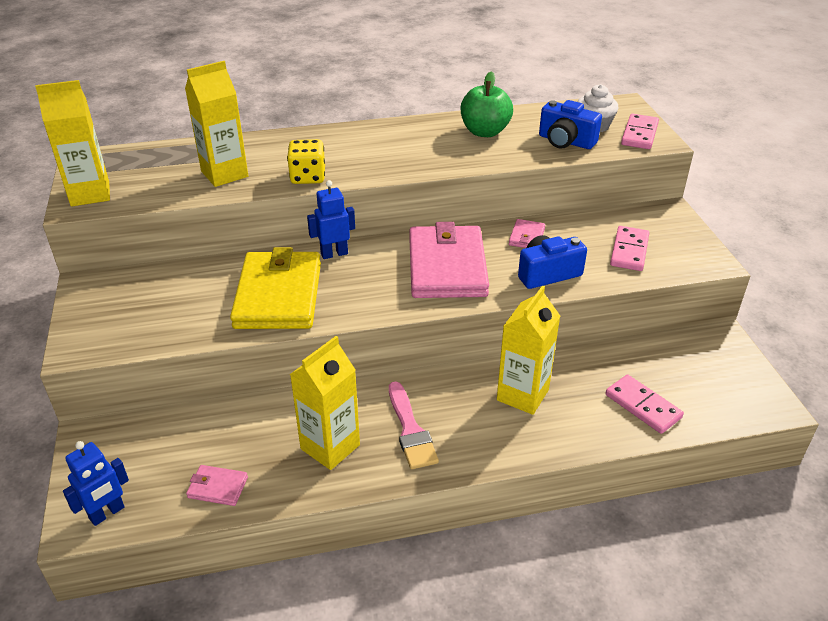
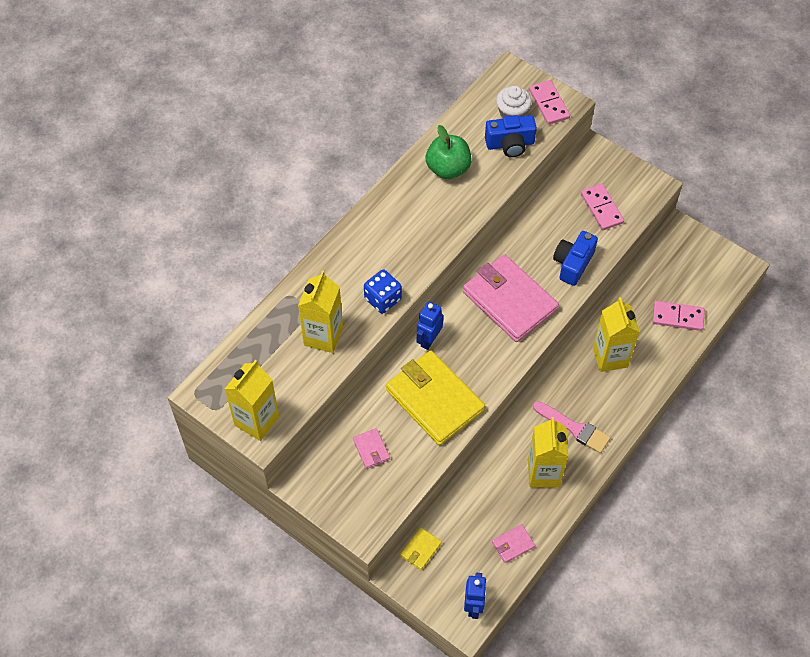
camera: 40 degrees left, 20 degrees up
yellow dice [287,139,325,184] -> blue dice [364,269,402,314]
pink wallet [509,219,545,248] -> pink wallet moved to [353,428,390,469]
none -> yellow wallet [400,528,442,570]

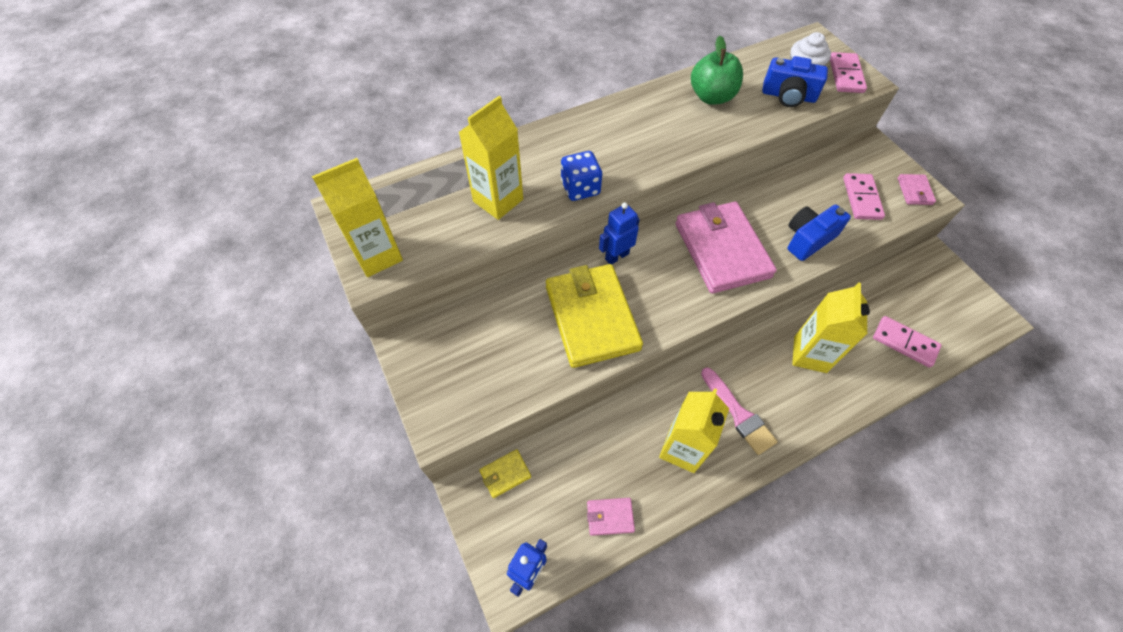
camera: 25 degrees right, 0 degrees up
pink wallet [353,428,390,469] -> pink wallet moved to [898,174,936,205]

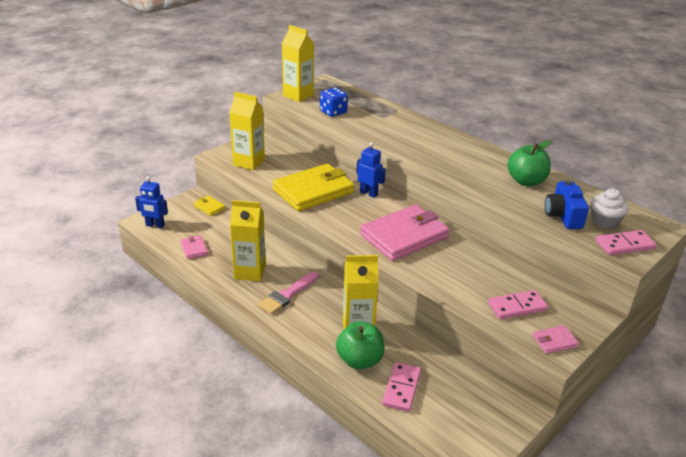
camera: 70 degrees right, 25 degrees down
yellow carton [459,96,523,220] -> yellow carton moved to [229,92,265,170]
blue dice [561,151,602,201] -> blue dice moved to [320,87,348,117]
blue camera [787,205,851,261] -> none
none -> green apple [336,321,384,369]

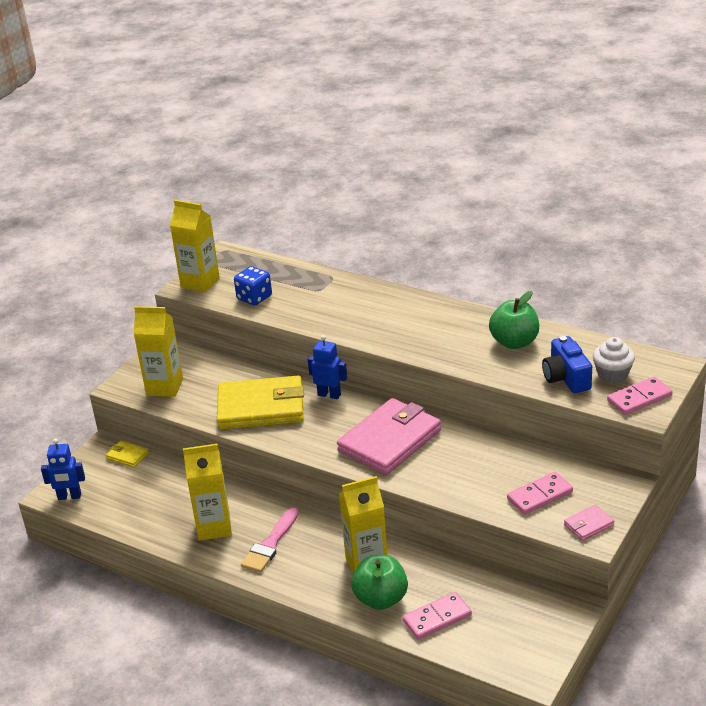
camera: 10 degrees left, 0 degrees up
pink wallet [180,236,208,259] -> none
yellow wallet [273,163,354,211] -> yellow wallet turned 45 degrees clockwise [217,376,304,429]
pink domino [382,362,421,412] -> pink domino turned 60 degrees clockwise [402,592,472,640]

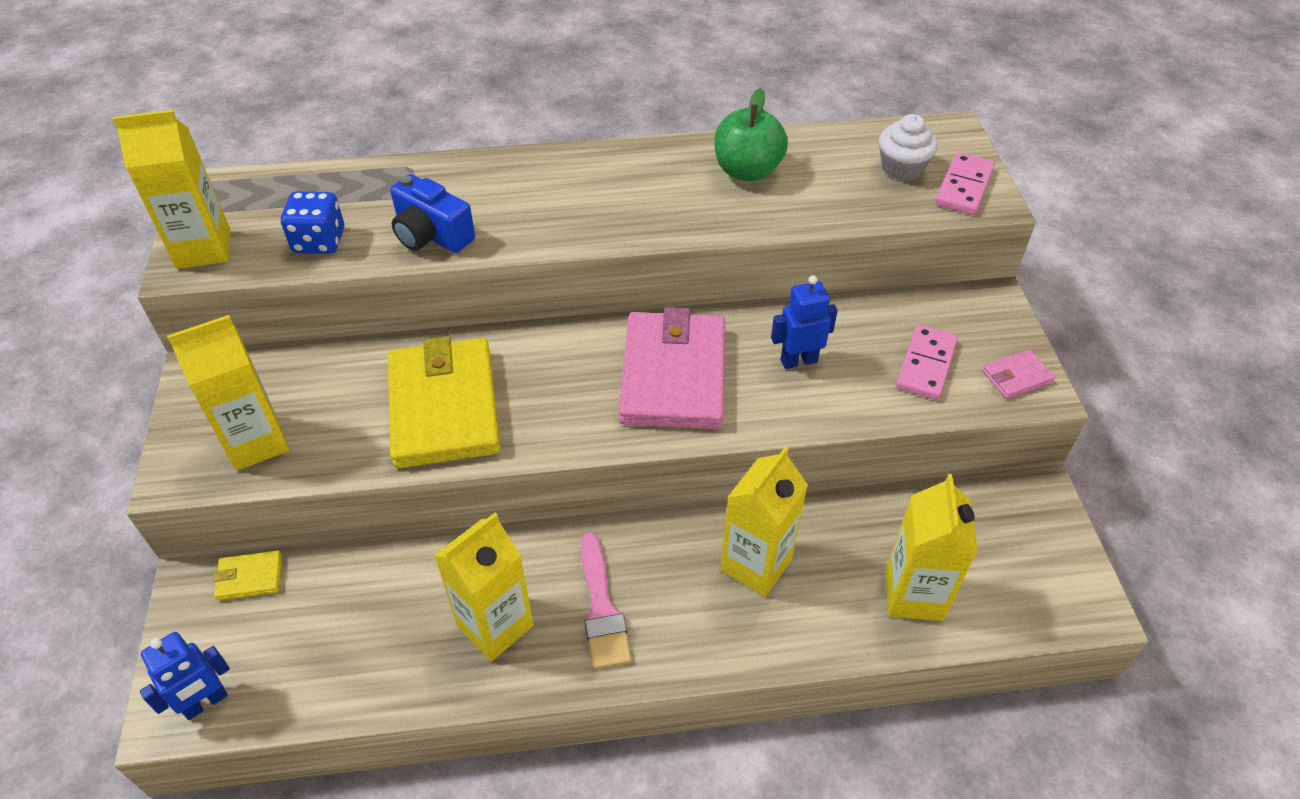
camera: 40 degrees left, 15 degrees up
yellow wallet [217,376,304,429] -> yellow wallet turned 60 degrees counterclockwise [388,336,501,468]
blue robot [308,335,347,399] -> blue robot moved to [771,275,838,369]
green apple [351,555,408,610] -> none
pink domino [402,592,472,640] -> yellow carton [885,474,978,621]
blue camera [542,336,592,393] -> blue camera moved to [390,174,475,253]
pink wallet [564,505,614,541] -> pink wallet turned 45 degrees clockwise [982,349,1055,399]

